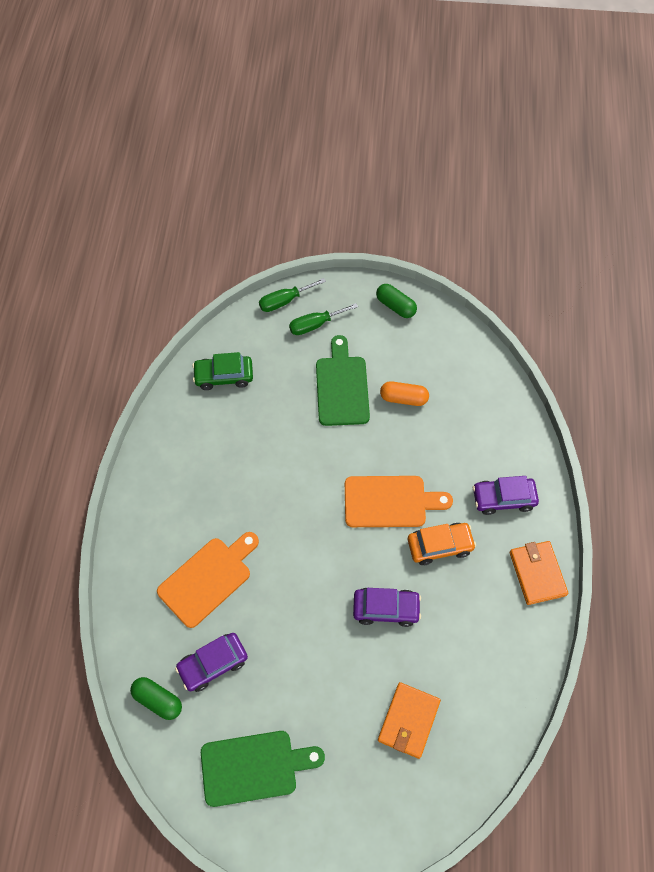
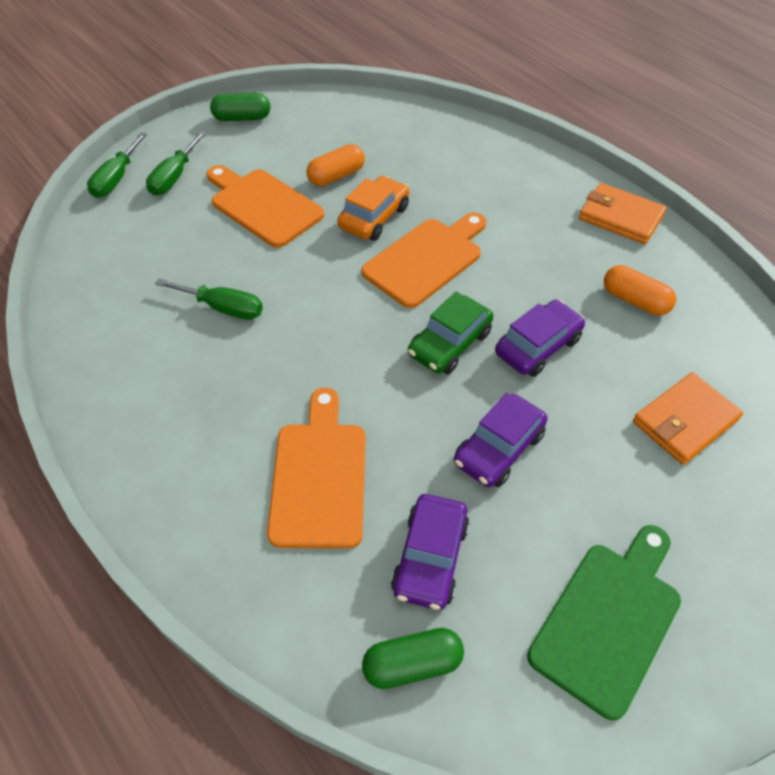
camera: 45 degrees left, 10 degrees down
green car [192,352,253,390] -> green car moved to [408,292,493,374]
green cutting board [316,335,370,426] -> orange cutting board [207,165,324,248]
orange wallet [378,682,441,759] -> orange wallet turned 75 degrees clockwise [633,372,743,465]
orange car [408,523,476,565] -> orange car moved to [337,176,409,241]
purple car [473,476,539,515] -> purple car moved to [454,393,548,487]
none -> green screwdriver [155,279,263,320]
none -> orange capsule [604,265,676,316]

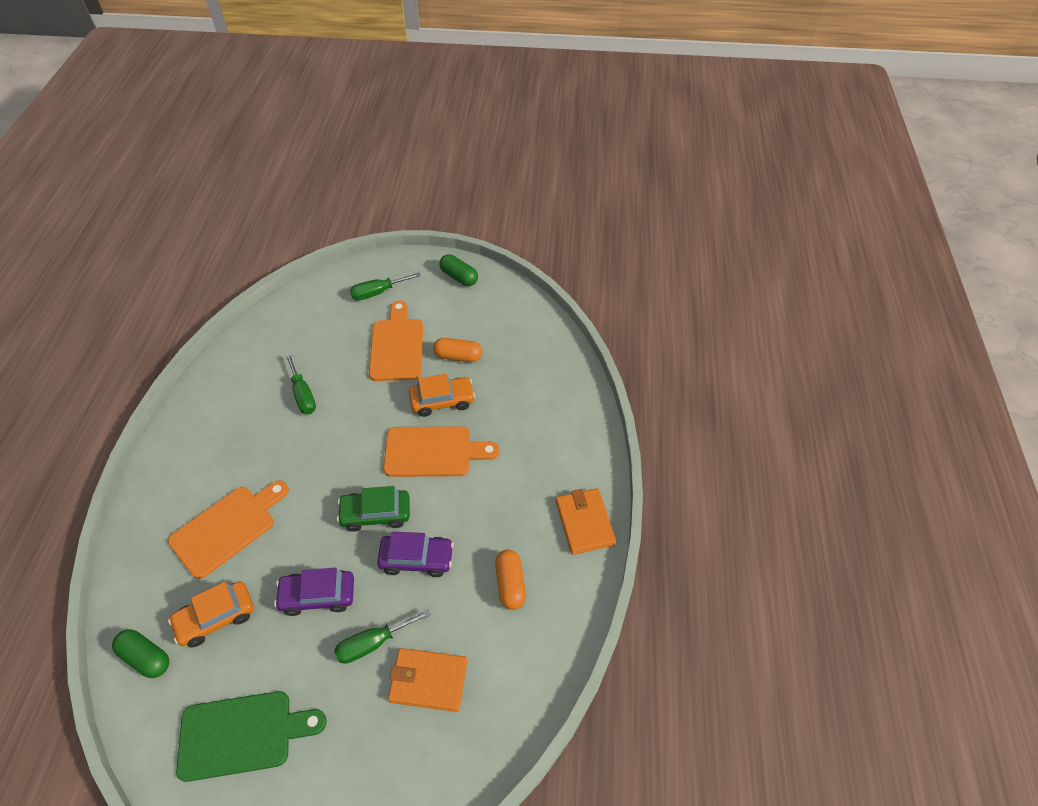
camera: 45 degrees right, 0 degrees up
green screwdriver [87,132,147,198] -> green screwdriver moved to [334,609,431,664]
purple car [391,494,469,610] -> orange car [168,581,254,647]

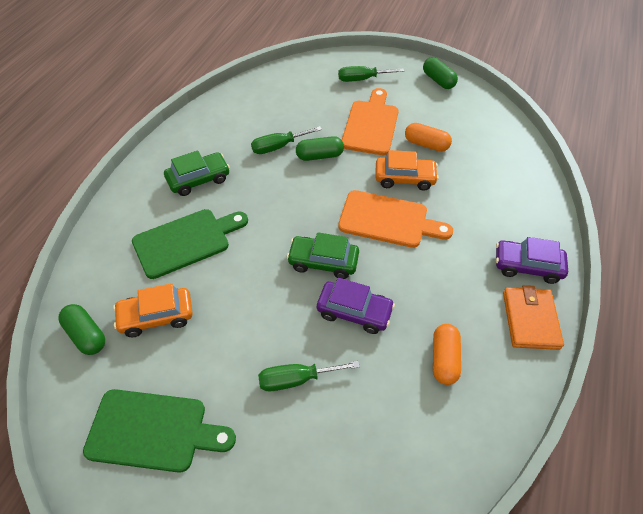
camera: 15 degrees right, 0 degrees up
orange cutting board [168,480,289,579] -> green cutting board [132,209,248,279]
purple car [274,568,354,616] -> purple car moved to [496,237,568,284]
green screwdriver [285,353,316,414] -> green screwdriver turned 75 degrees clockwise [251,126,322,154]
orange wallet [388,648,467,712] -> none
none -> green car [164,151,230,196]
none -> green capsule [296,136,344,161]

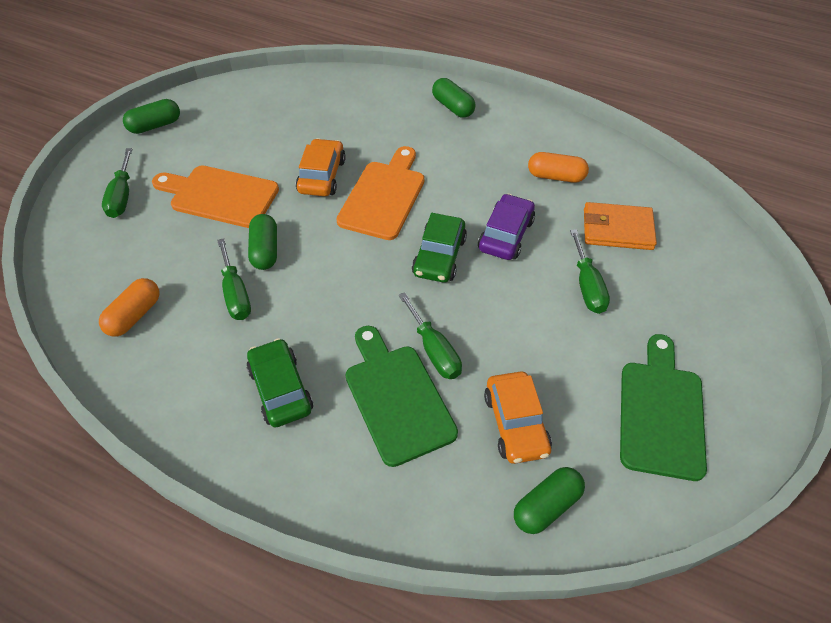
camera: 85 degrees left, 0 degrees up
orange capsule [405,123,452,152] -> orange capsule moved to [99,278,160,337]
purple car [496,237,568,284] -> green capsule [432,78,475,118]
orange wallet [503,285,564,350] -> orange wallet moved to [584,202,657,250]
none -> green screwdriver [399,292,462,379]

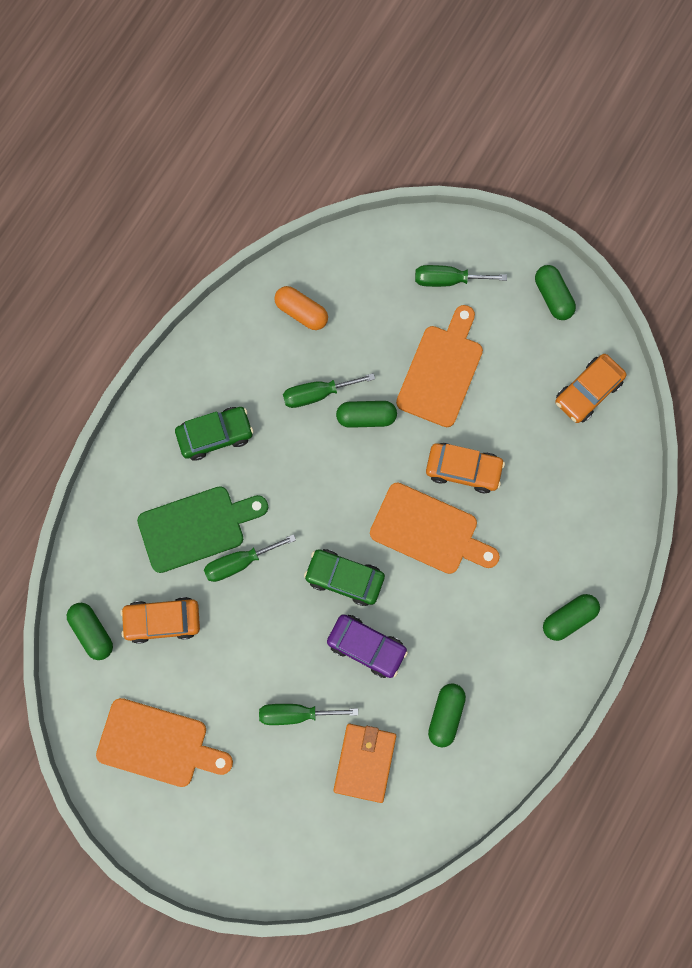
camera: 95 degrees right, 25 degrees up
orange capsule [528,152,589,183] -> green capsule [428,683,466,747]
green cutting board [620,334,707,481] -> orange cutting board [96,698,233,787]
none -> orange car [555,354,626,423]

